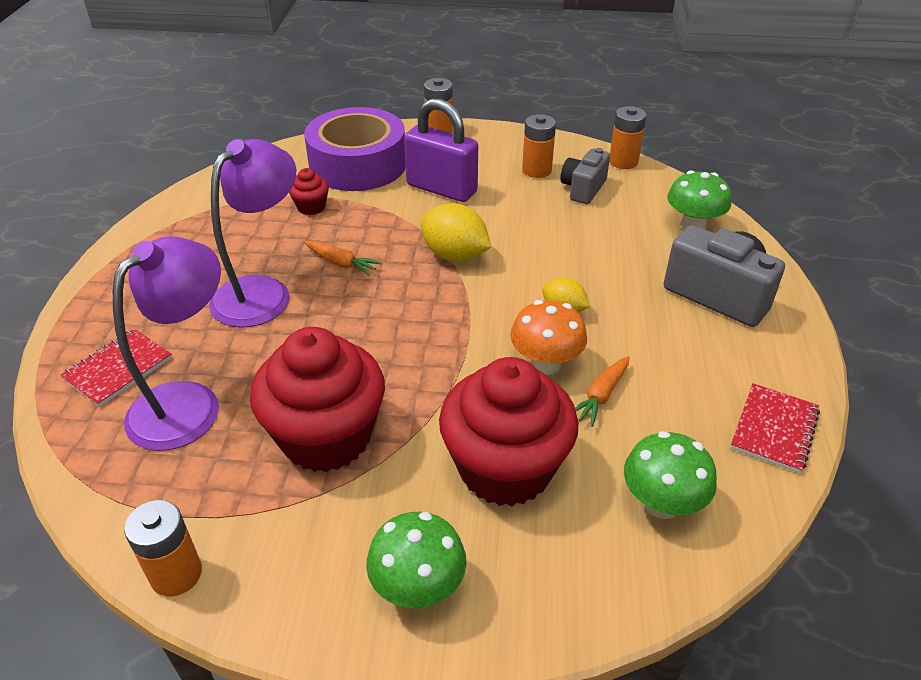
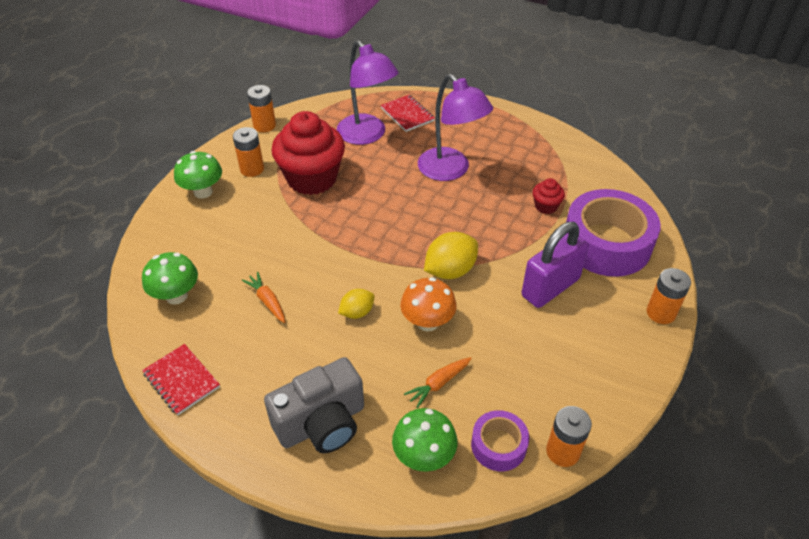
camera: 110 degrees right, 5 degrees up
orange carrot [304,241,382,276] -> orange carrot moved to [404,357,472,408]
red cupcake [439,357,578,506] -> none
orange mushroom [510,300,587,375] -> orange mushroom moved to [400,277,456,332]
orange battery [522,114,556,178] -> orange battery moved to [233,127,264,177]
grey camera [560,148,610,204] -> none
none -> purple tape [471,410,529,471]

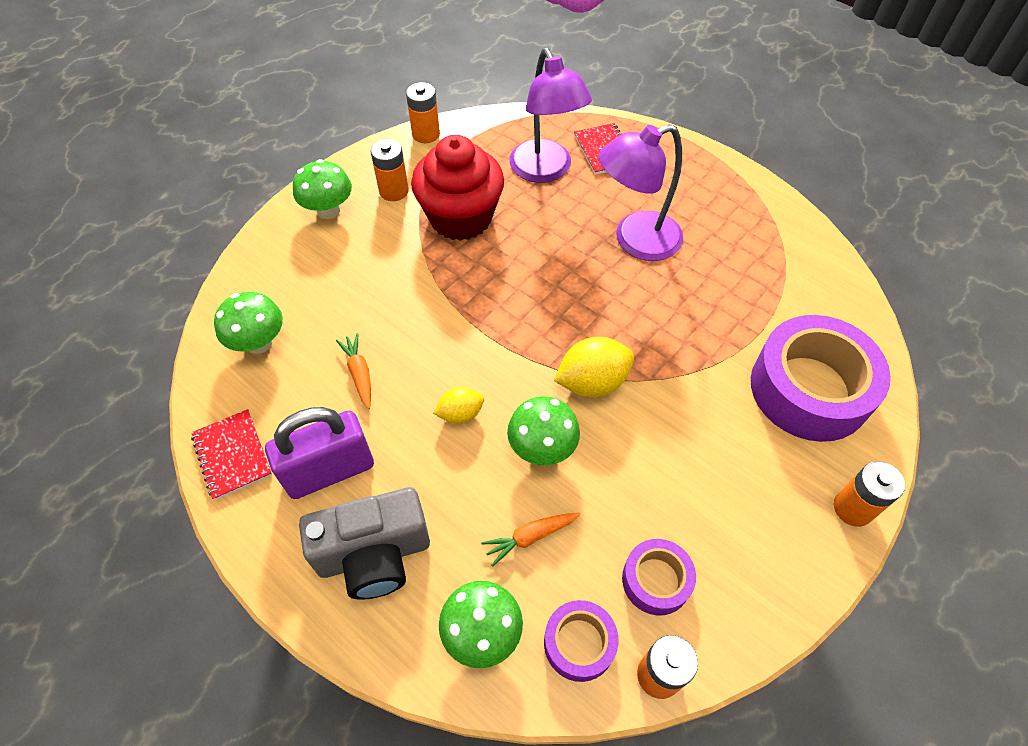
camera: 15 degrees right, 10 degrees up
orange mushroom [400,277,456,332] -> green mushroom [507,396,580,465]
purple lamp [418,74,493,181] -> purple lamp turned 90 degrees clockwise [598,124,683,261]
purple padlock [521,222,589,308] -> purple padlock moved to [265,407,374,499]
red cupcake [533,178,565,214] -> none
none -> purple tape [622,539,696,615]

